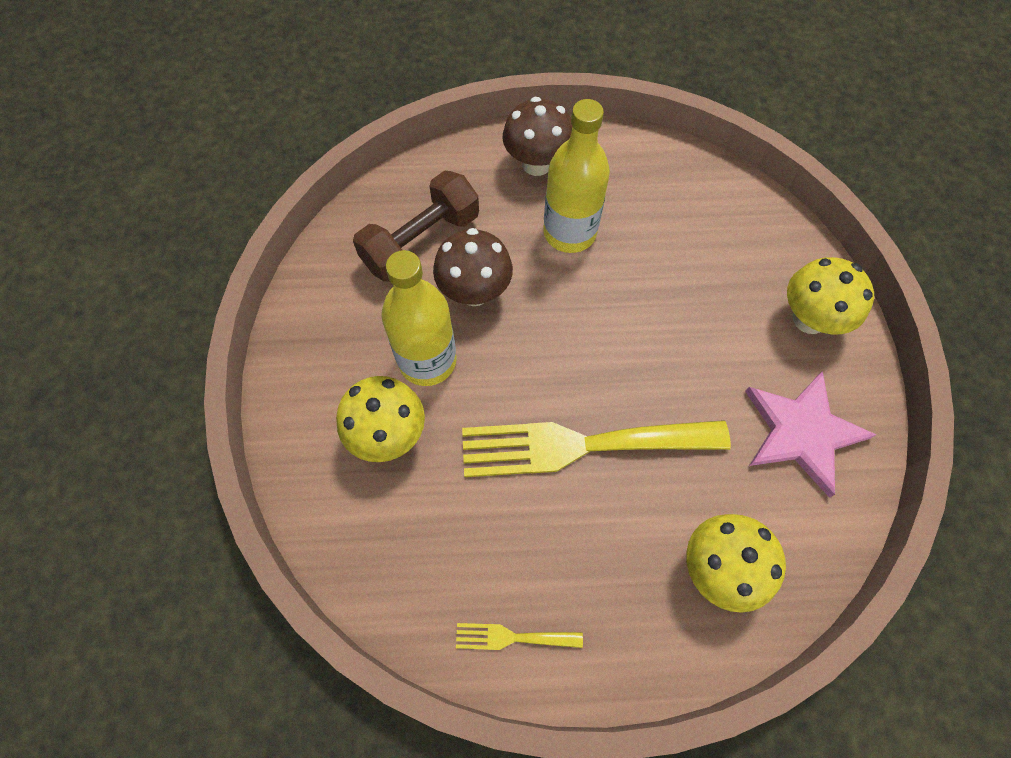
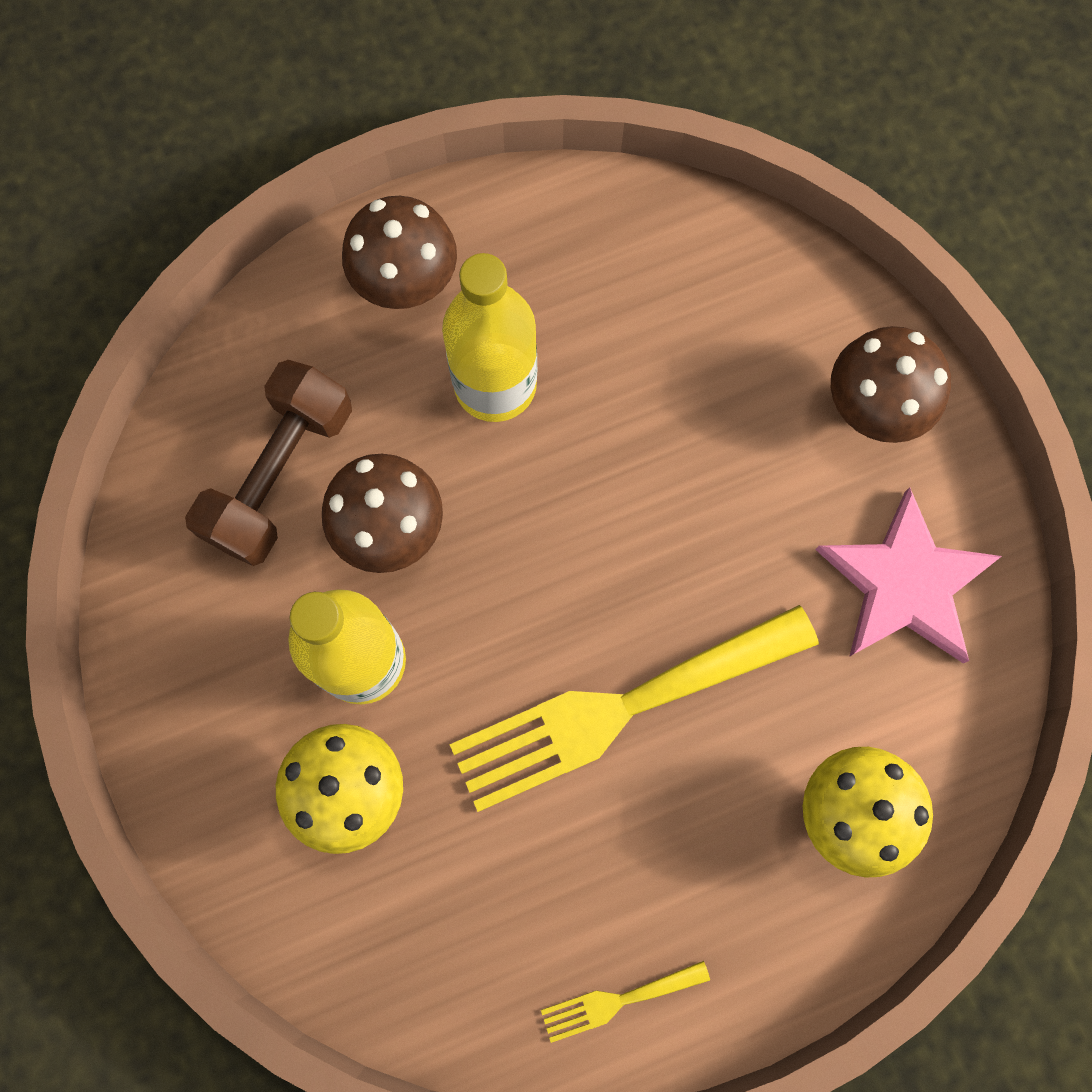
camera: 20 degrees left, 10 degrees up
yellow mushroom [787,257,874,334] -> brown mushroom [831,326,951,443]

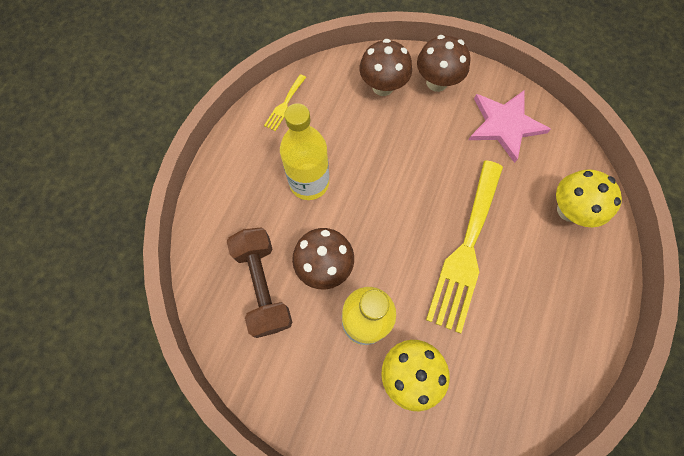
camera: 45 degrees left, 5 degrees down
brown mushroom [342,196,457,309] -> brown mushroom moved to [359,39,412,96]
yellow fork [541,961,710,1043] -> yellow fork moved to [264,74,306,131]

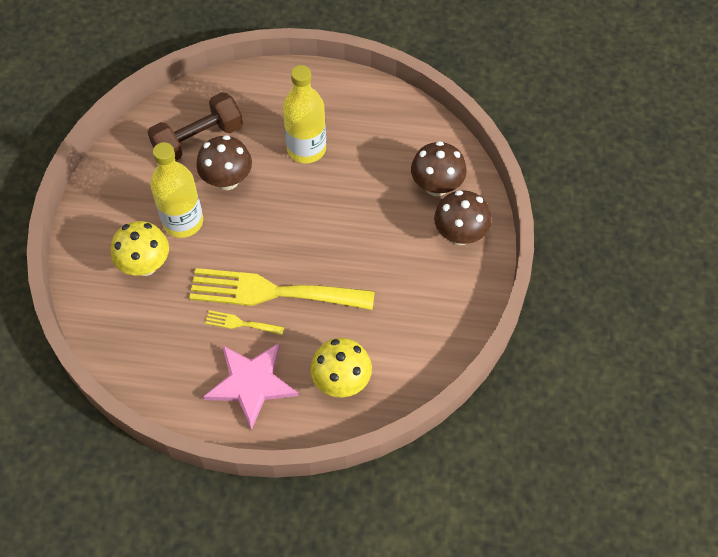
camera: 75 degrees right, 10 degrees down
yellow fork [264,74,306,131] -> yellow fork moved to [205,310,284,335]
pink star [469,91,551,163] -> pink star moved to [203,343,298,430]

